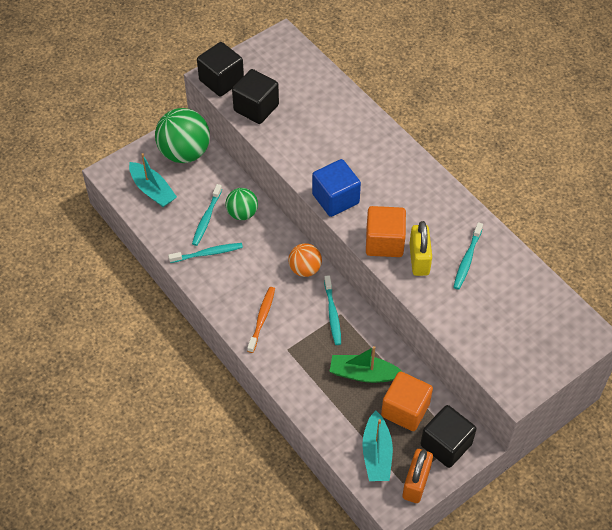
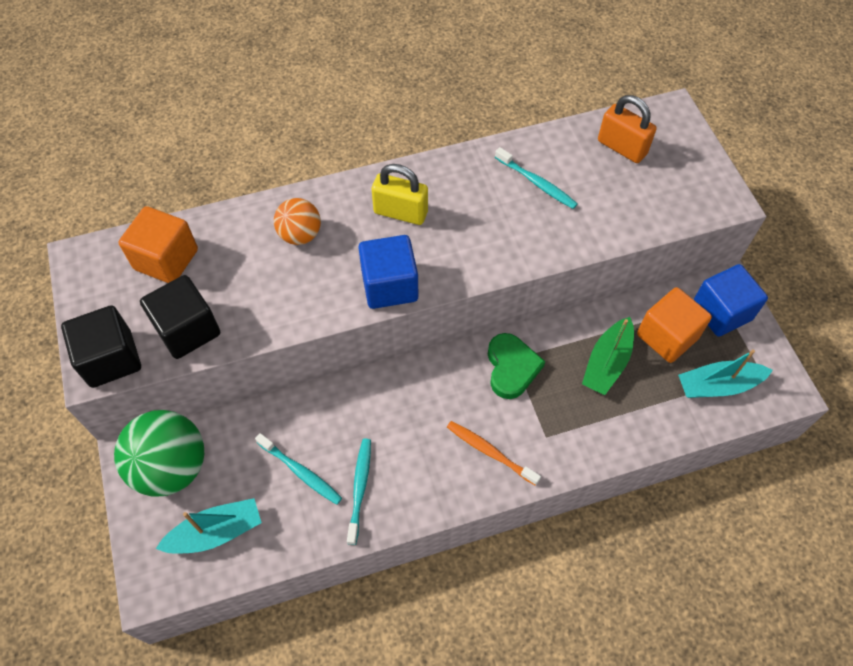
camera: 70 degrees left, 5 degrees up
green ball [225,188,258,220] -> none
orange ball [288,243,322,277] -> orange ball moved to [274,198,321,245]
turquoise toothbrush [324,275,341,345] -> green heart [488,333,545,399]
turquoise boat [362,410,393,481] -> turquoise boat turned 150 degrees clockwise [678,349,773,398]
orange cube [366,206,406,257] -> orange cube moved to [119,206,198,283]
orange padlock [402,449,433,503] -> orange padlock moved to [598,95,657,163]
yellow padlock [409,221,432,276] -> yellow padlock moved to [372,164,428,225]
black cube [420,405,476,468] -> blue cube [693,264,768,337]

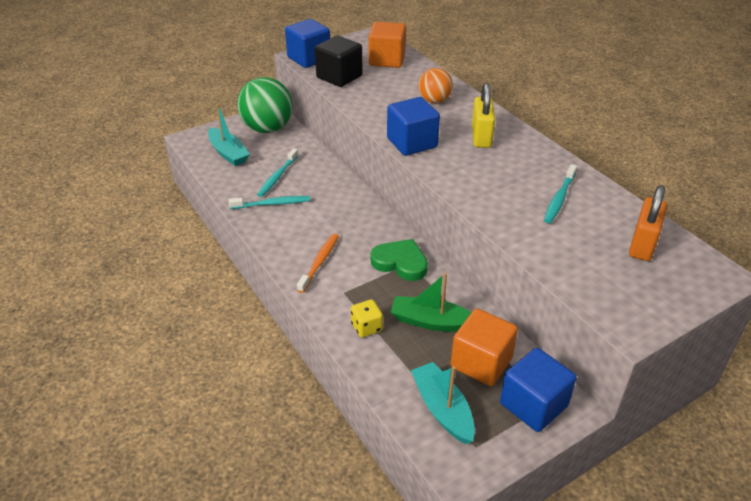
camera: 75 degrees right, 20 degrees down
black cube [61,305,141,388] -> blue cube [285,19,330,68]
green heart [488,333,545,399] -> green heart turned 135 degrees counterclockwise [371,239,428,281]
none -> yellow dice [351,299,383,337]

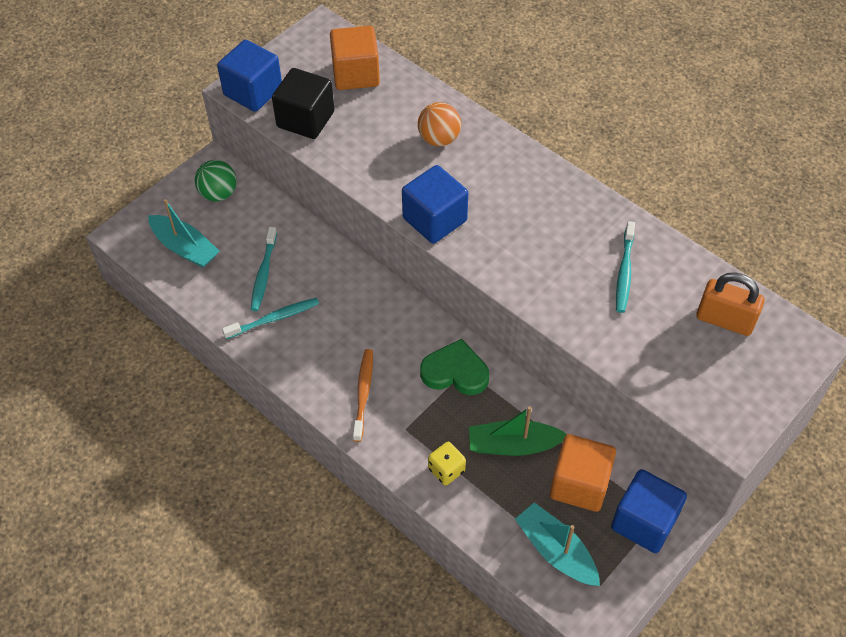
camera: 15 degrees left, 15 degrees up
green ball [237,77,293,133] -> green ball [195,160,237,201], size x0.58
yellow padlock [472,83,495,148] -> none
orange padlock [629,185,667,261] -> orange padlock turned 75 degrees counterclockwise [696,272,765,336]

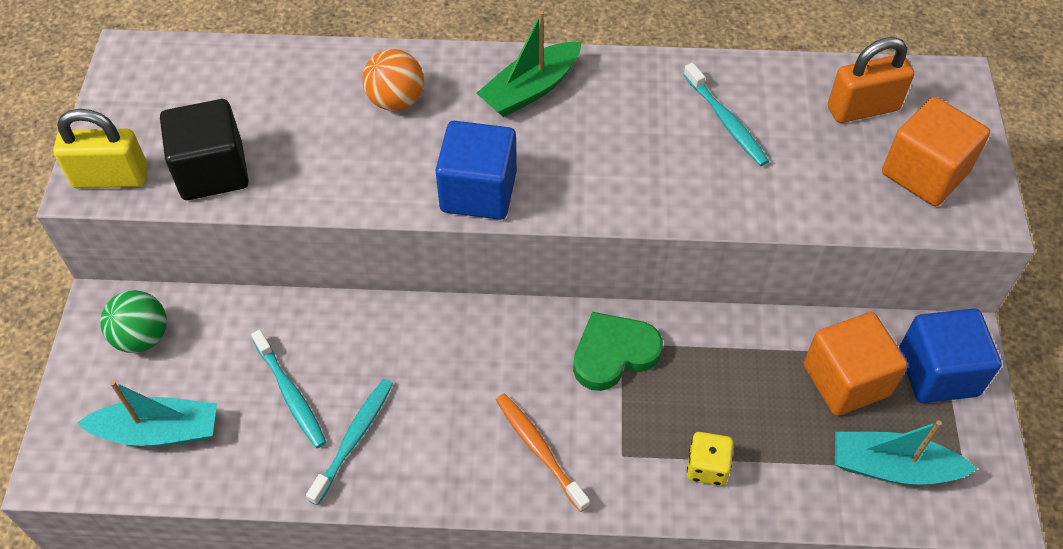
camera: 40 degrees left, 0 degrees up
blue cube [217,40,282,112] -> yellow padlock [53,109,148,188]
orange cube [330,26,380,90] -> orange cube moved to [882,97,990,206]
green boat [469,406,567,456] -> green boat moved to [476,11,582,117]

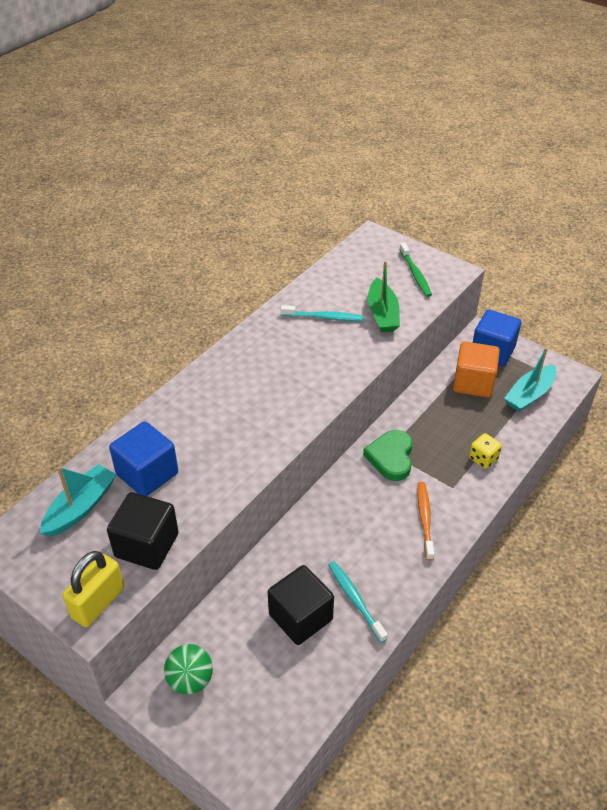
camera: 55 degrees left, 10 degrees down
turquoise boat [77,381,217,446] -> turquoise boat moved to [40,464,117,537]
turquoise toothbrush [251,330,326,448] -> black cube [268,565,334,645]
orange ball [362,49,424,111] -> none
blue cube [435,121,517,220] -> blue cube moved to [109,421,178,496]
green boat [476,11,582,117] -> green boat moved to [368,261,400,332]
orange toothbrush [496,393,590,512] -> orange toothbrush turned 90 degrees clockwise [417,482,434,560]
orange padlock [828,37,914,123] -> none
orange cube [882,97,990,206] -> green toothbrush [399,243,432,297]

